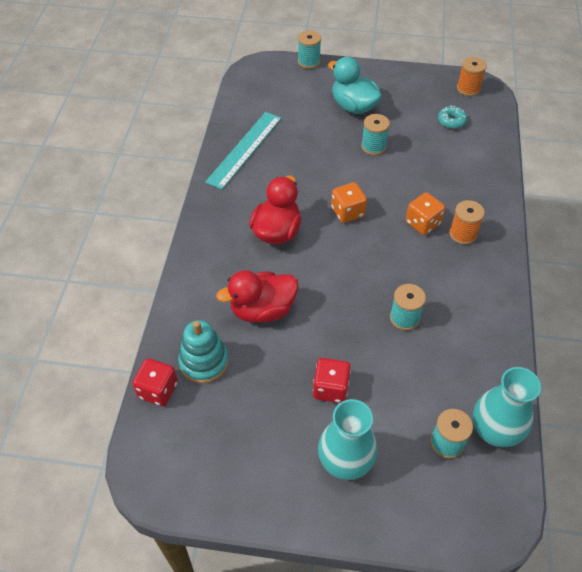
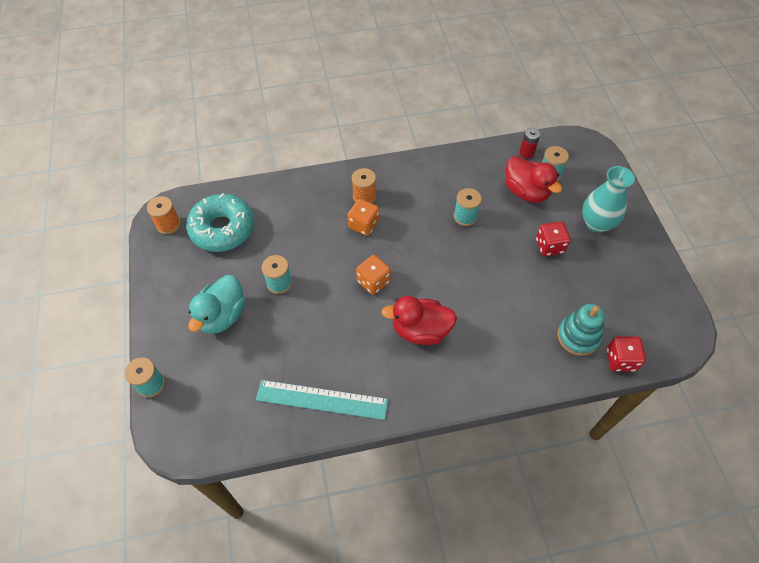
camera: 110 degrees left, 5 degrees up
red duck [216,270,299,323] -> red duck moved to [506,156,562,203]
turquoise donut [438,105,467,129] -> turquoise donut [186,194,254,252], size x2.29
turquoise vase [473,367,541,447] -> red battery [519,128,540,158]

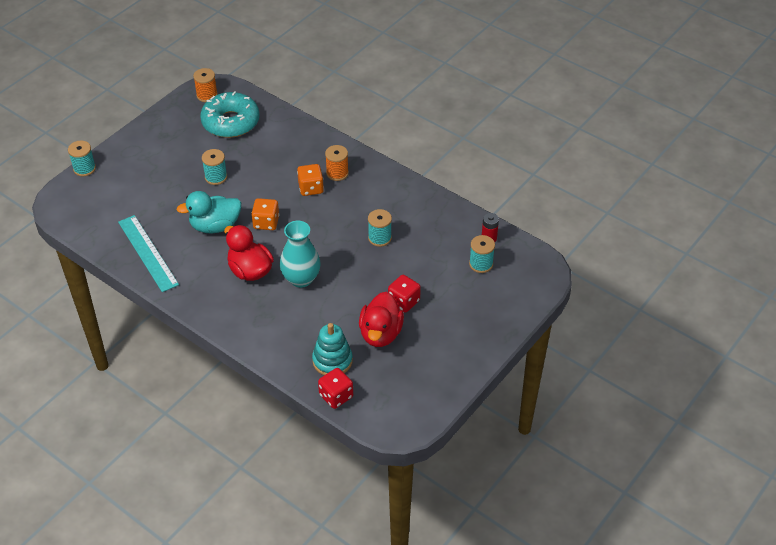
camera: 50 degrees right, 10 degrees down
turquoise duck [188,275,246,334] -> turquoise duck moved to [177,191,241,233]
red duck [506,156,562,203] -> red duck moved to [359,292,404,347]
turquoise vase [582,166,635,233] -> turquoise vase moved to [280,221,320,288]

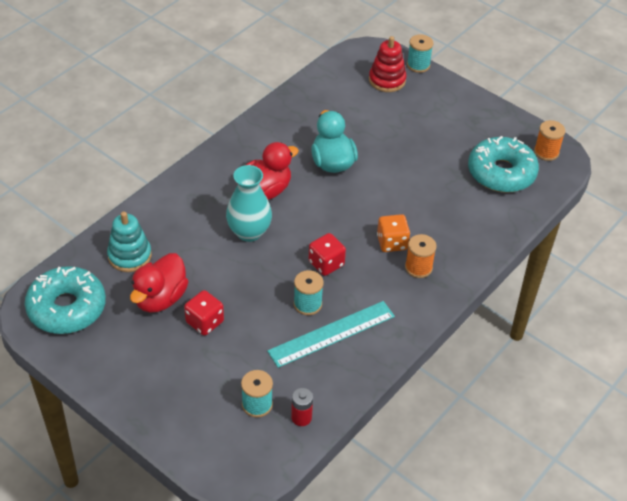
camera: 90 degrees right, 0 degrees up
turquoise ruler [118,215,179,292] -> turquoise ruler moved to [267,301,395,368]
turquoise spool [202,149,227,185] -> none
orange dice [251,198,279,230] -> none
red dice [318,368,353,409] -> red dice moved to [309,233,346,276]
red duck [359,292,404,347] -> red duck turned 75 degrees counterclockwise [130,253,189,313]
none -> turquoise donut [25,266,106,334]
none -> red stacking toy [369,36,406,92]

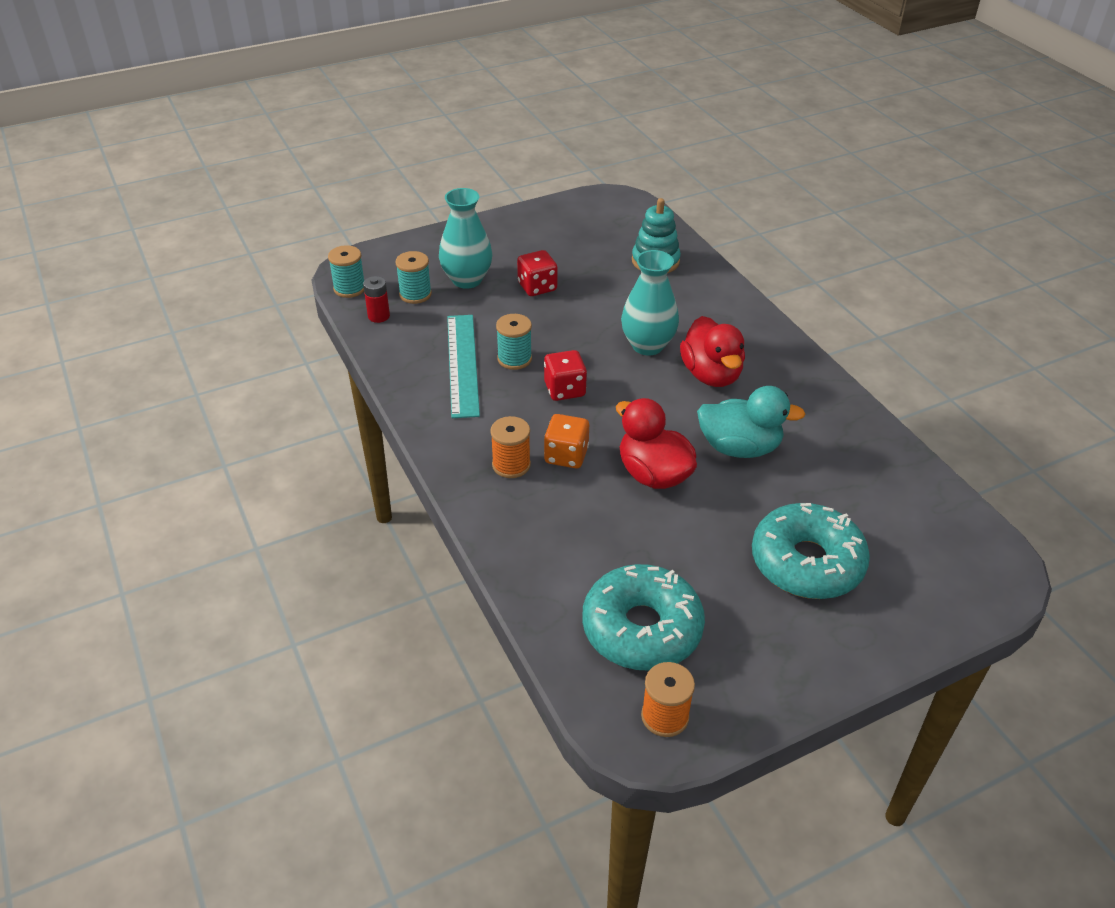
camera: 115 degrees right, 5 degrees down
turquoise donut [25,266,106,334] -> turquoise donut moved to [752,503,870,599]
red duck [130,253,189,313] -> red duck moved to [616,398,697,489]
red stacking toy [369,36,406,92] -> none
turquoise spool [407,34,433,73] -> turquoise spool moved to [328,245,364,298]
none -> turquoise vase [439,188,492,289]

